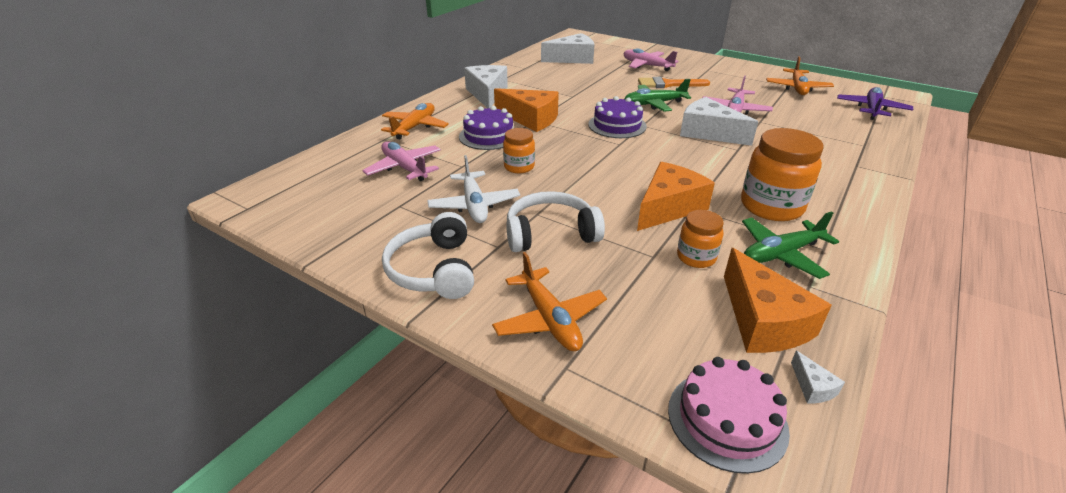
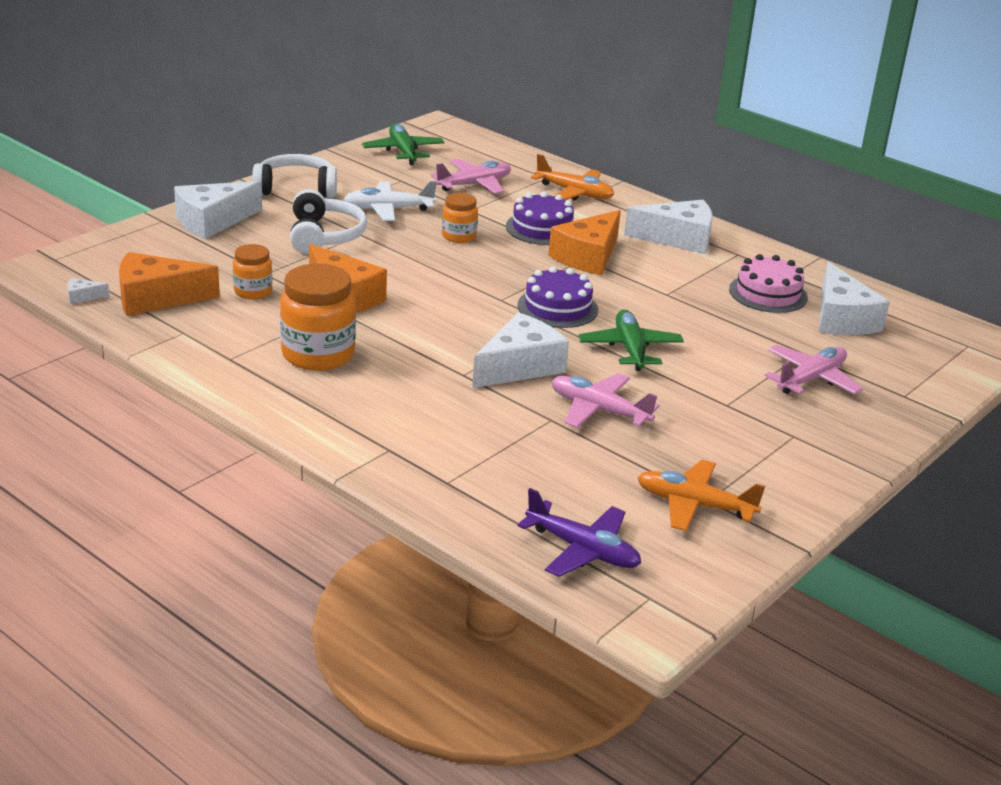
camera: 95 degrees right, 5 degrees down
orange plane [492,252,607,351] -> white cheese [174,181,262,239]
orange brush [638,77,710,88] -> none
pink cake [668,357,790,474] -> pink cake moved to [729,254,808,313]
green plane [742,211,839,279] -> green plane moved to [362,124,444,165]

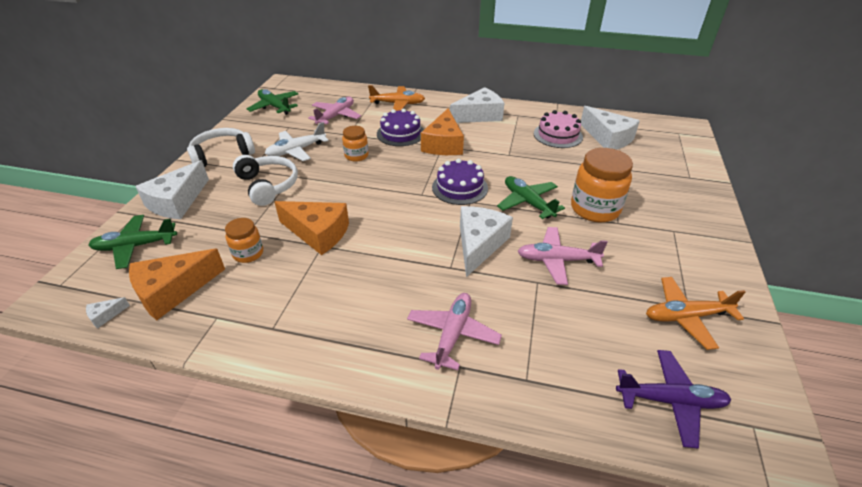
camera: 25 degrees left, 10 degrees up
orange jar [280,264,356,371] -> orange jar moved to [571,148,633,222]
pink plane [765,345,863,394] -> pink plane moved to [407,293,502,370]
none -> green plane [89,215,177,269]

